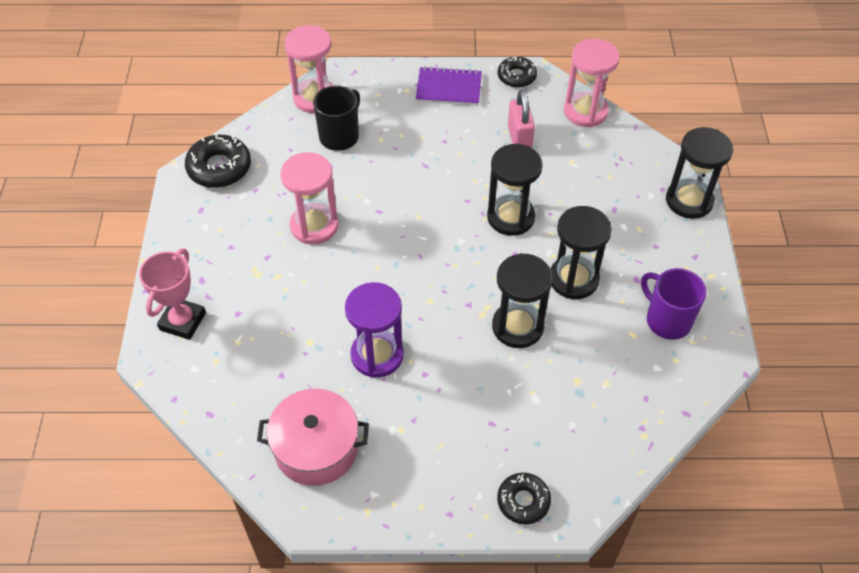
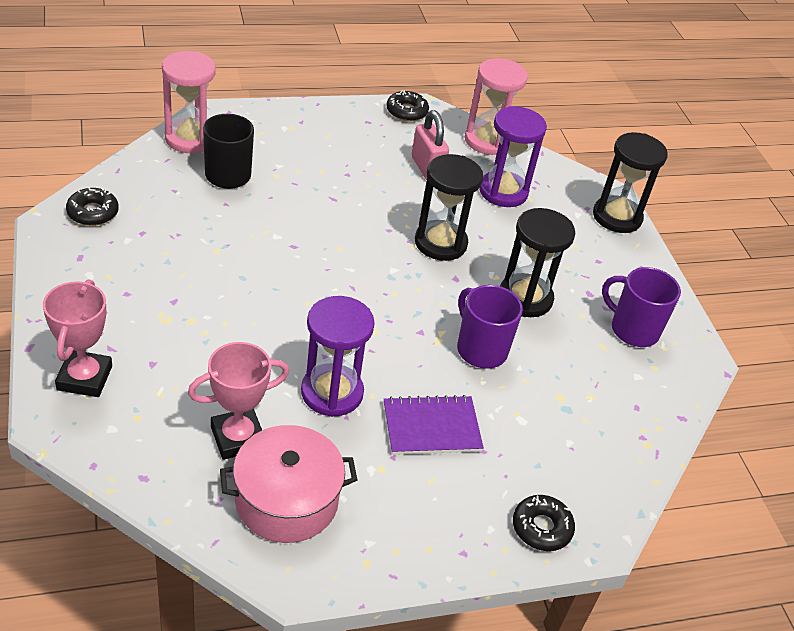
camera: 20 degrees left, 10 degrees down
black donut [185,134,251,188] -> black donut [66,187,119,226], size x0.65
pink hourglass [280,152,338,244] -> none
purple notebook [416,66,482,106] -> purple notebook moved to [384,395,484,455]
black hourglass [492,253,553,348] -> purple mug [457,285,523,369]
none -> pink trophy [188,342,289,460]
none -> purple hourglass [479,106,547,207]

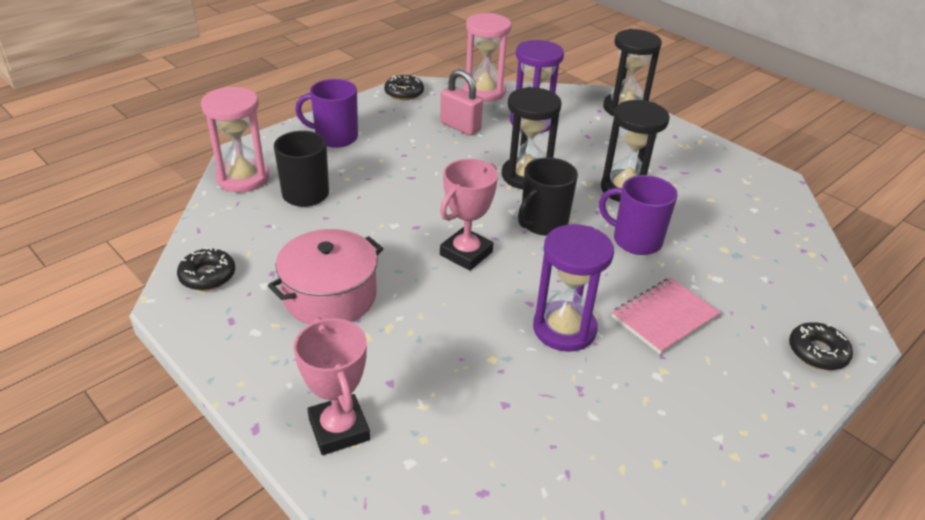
camera: 25 degrees left, 5 degrees down
pink trophy [188,342,289,460] -> pink trophy moved to [440,159,498,271]
pink pot [220,425,357,543] -> pink pot moved to [268,229,384,325]
purple notebook [384,395,484,455] -> pink notebook [612,278,721,355]
purple mug [602,267,681,347] -> purple mug moved to [295,79,358,148]
none -> black mug [518,158,578,236]

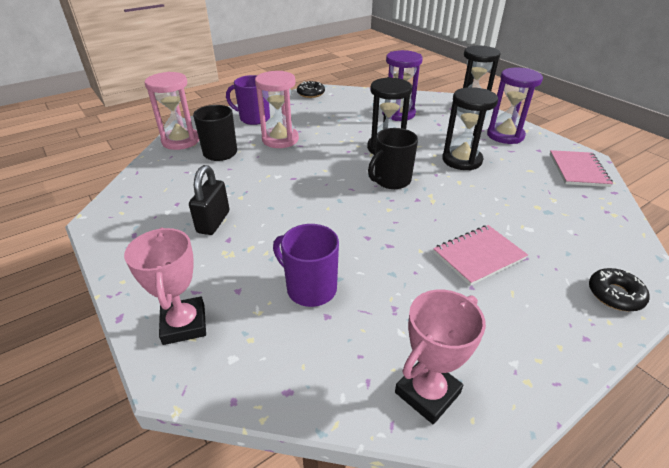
camera: 10 degrees right, 0 degrees up
black donut [177,247,235,290] -> none
pink pot [268,229,384,325] -> black padlock [189,165,229,235]
pink padlock [440,69,483,135] -> none
pink trophy [440,159,498,271] -> pink trophy moved to [395,290,486,424]
pink hourglass [463,13,511,102] -> pink hourglass moved to [255,71,299,148]
purple hourglass [533,224,614,352] -> purple hourglass moved to [487,68,543,144]
purple mug [599,175,678,255] -> purple mug moved to [273,224,339,307]
none -> pink notebook [550,150,613,187]

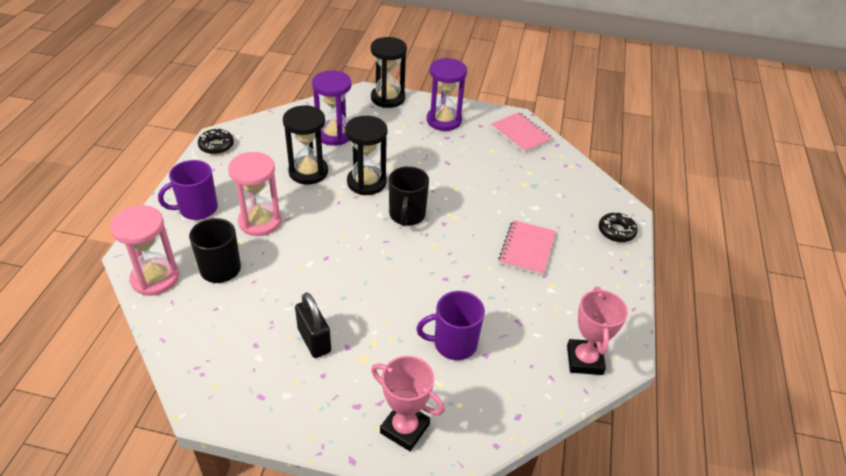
camera: 45 degrees left, 5 degrees up
black hourglass [442,87,498,171] -> black hourglass moved to [283,105,328,184]

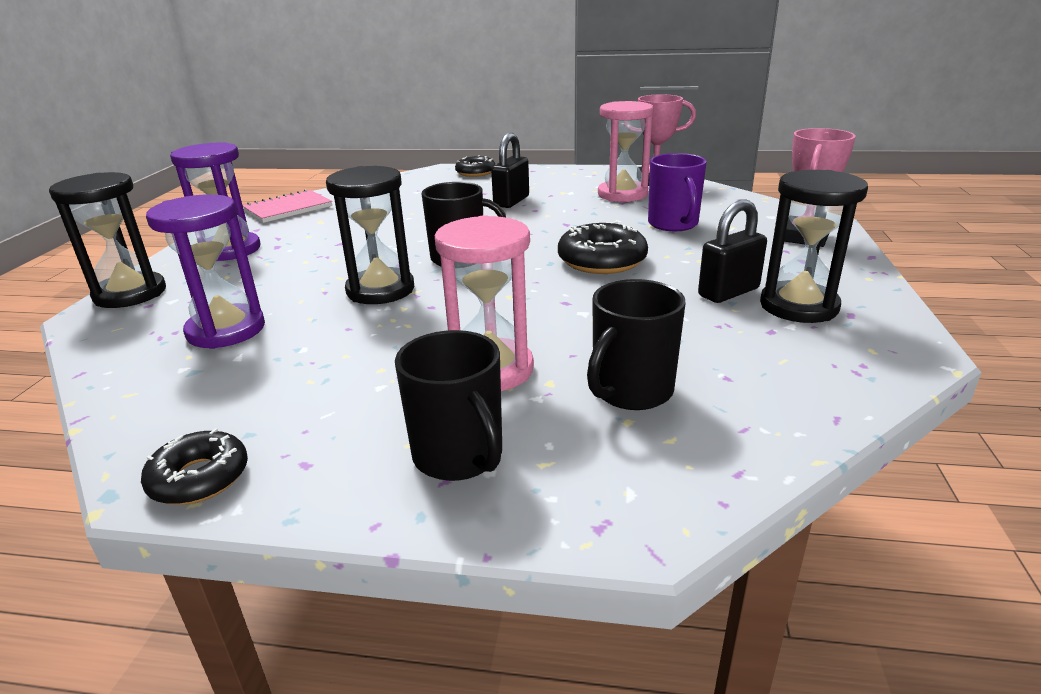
camera: 90 degrees left, 15 degrees down
pink hourglass [110,205,179,296] -> pink hourglass moved to [598,101,653,202]
purple mug [158,160,218,220] -> black mug [395,330,502,481]
black hourglass [283,105,328,184] -> black hourglass moved to [760,170,868,323]
pink notebook [498,220,556,275] -> black padlock [491,133,529,208]
none -> black donut [558,221,648,274]

